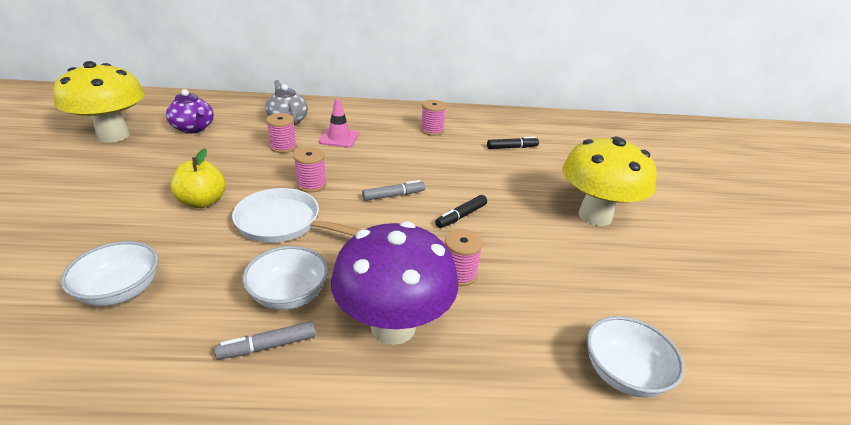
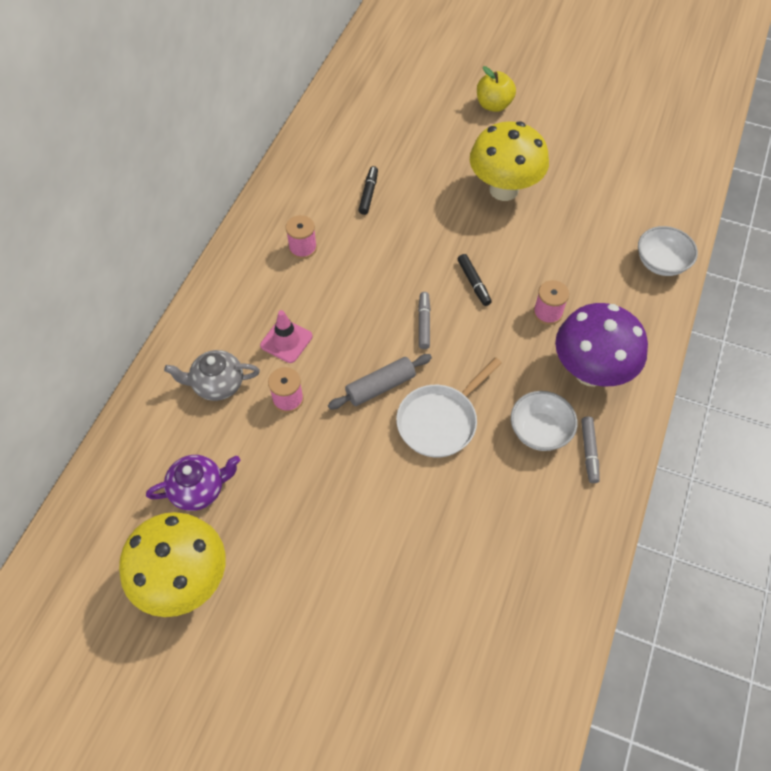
camera: 65 degrees left, 25 degrees up
white bowl [61,241,158,306] -> none
yellow apple [170,148,225,208] -> yellow apple moved to [477,66,516,112]
pink spool [293,147,327,192] -> grey rolling pin [328,354,432,409]

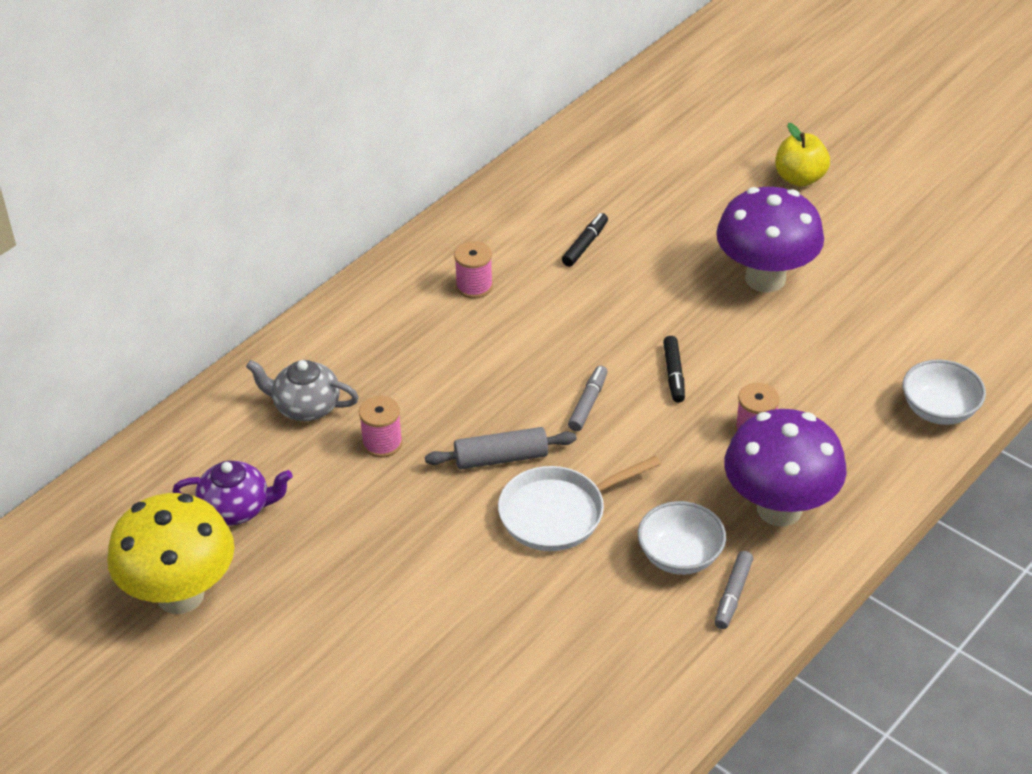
camera: 20 degrees right, 15 degrees down
pink traffic cone [260,310,313,363] -> none
yellow mushroom [470,121,549,201] -> purple mushroom [716,187,824,293]

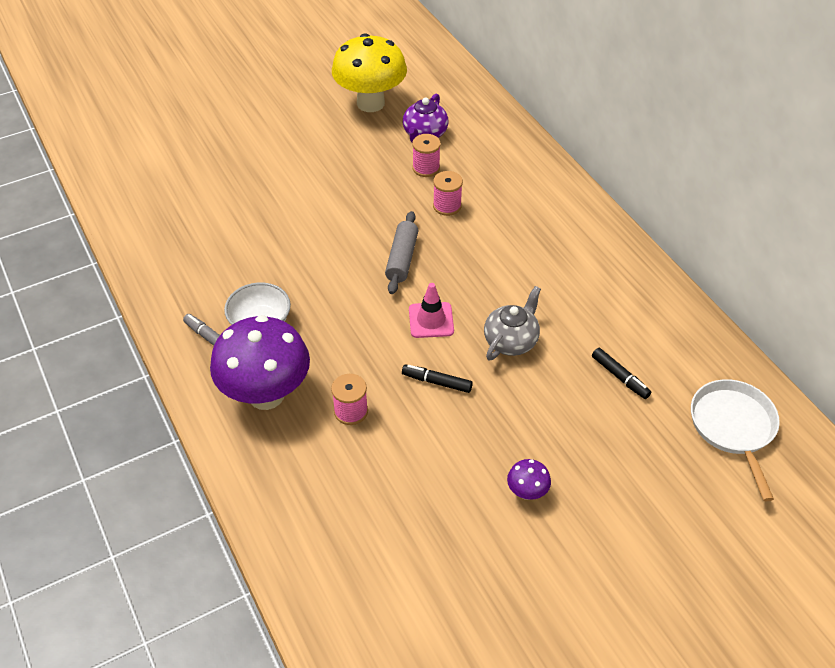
camera: 110 degrees right, 5 degrees up
grey teapot [246,360,359,421] -> grey teapot moved to [484,286,541,360]
pink spool [454,241,493,299] -> pink spool moved to [412,134,441,177]
white pan [498,456,661,551] -> white pan moved to [691,379,780,501]
grey marker [568,366,608,431] -> pink traffic cone [409,283,454,338]
purple mushroom [716,187,824,293] -> purple mushroom [507,459,551,500], size x0.42
yellow apple [775,123,830,187] -> none
white bowl [903,359,986,425] -> none

